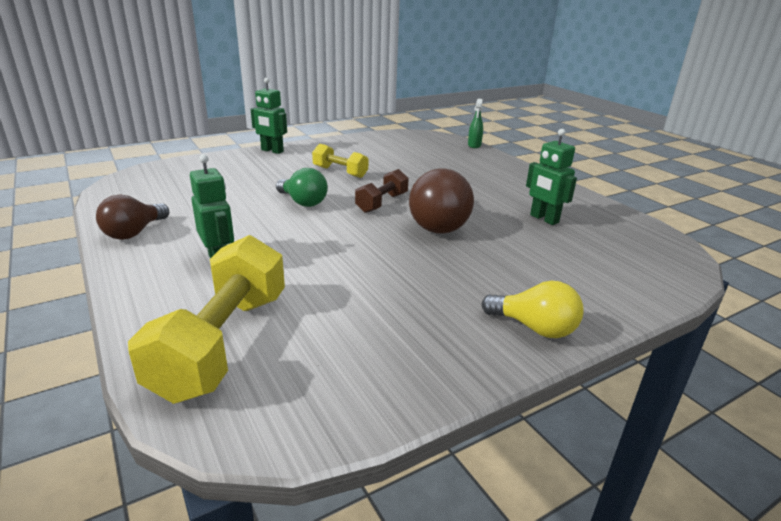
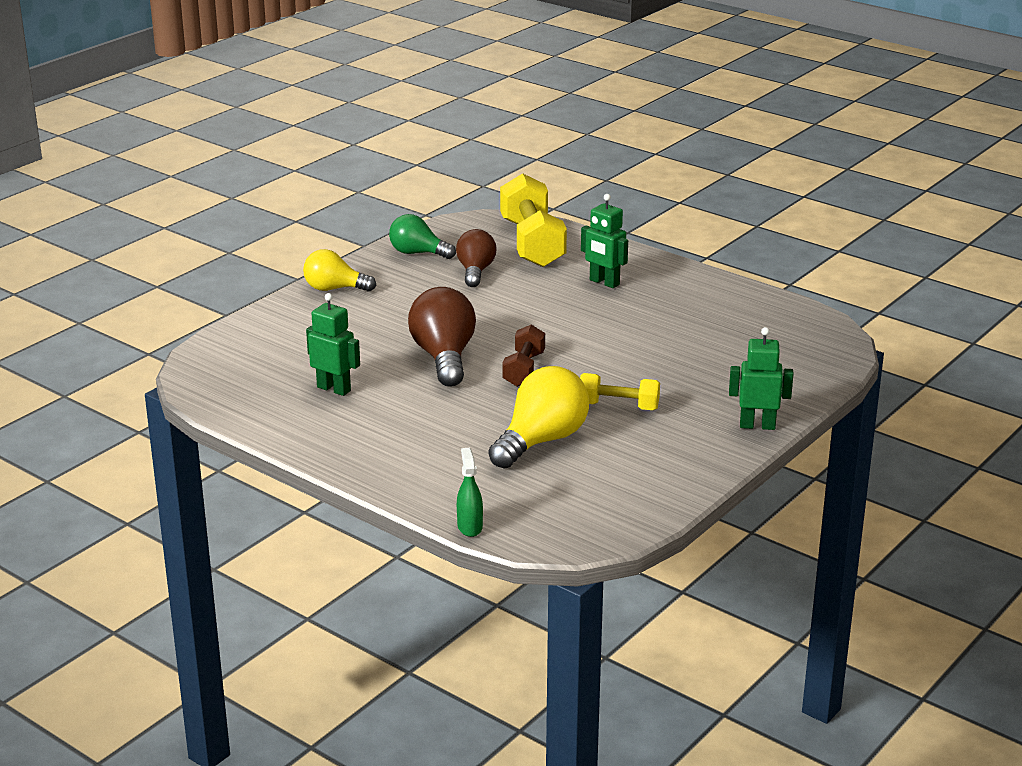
camera: 160 degrees right, 0 degrees up
brown light bulb [96,194,169,240] -> brown light bulb moved to [456,229,496,287]
green light bulb [276,168,328,207] -> green light bulb moved to [389,214,456,259]
none -> yellow light bulb [488,366,589,469]

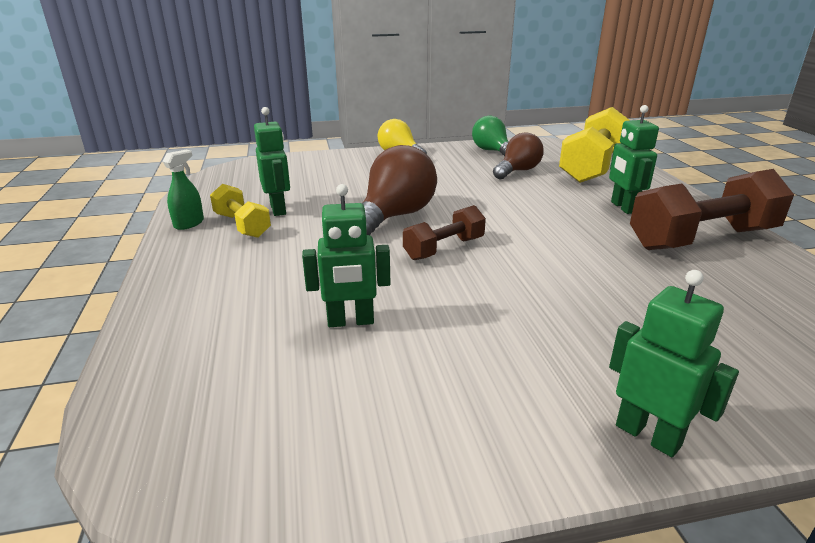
camera: 40 degrees right, 0 degrees up
green spray bottle [457,448,483,537] -> green spray bottle moved to [163,150,204,230]
yellow light bulb [488,366,589,469] -> green robot [302,184,391,327]
yellow dumbbell [580,373,660,410] -> yellow dumbbell moved to [210,184,271,238]
none -> brown dumbbell [630,169,794,250]

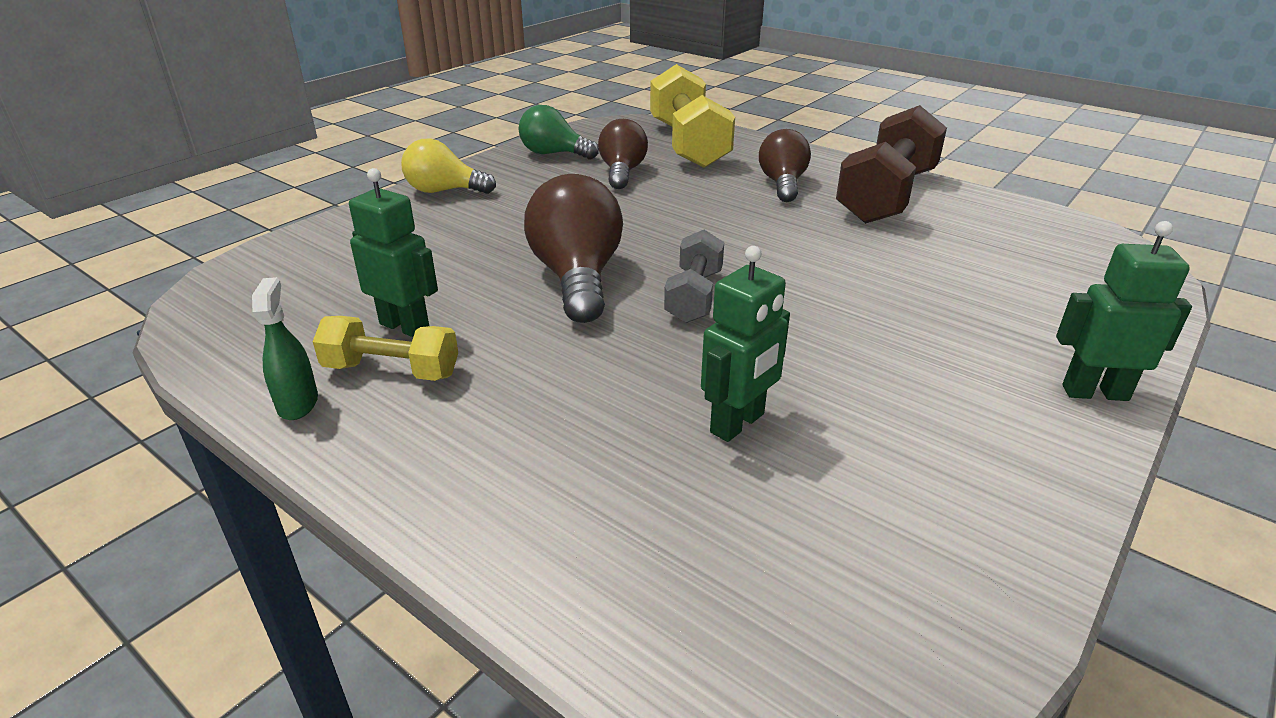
camera: 40 degrees left, 5 degrees up
brown dumbbell [403,205,486,260] -> grey dumbbell [664,230,724,323]
green robot [609,105,659,214] -> brown light bulb [759,129,811,202]

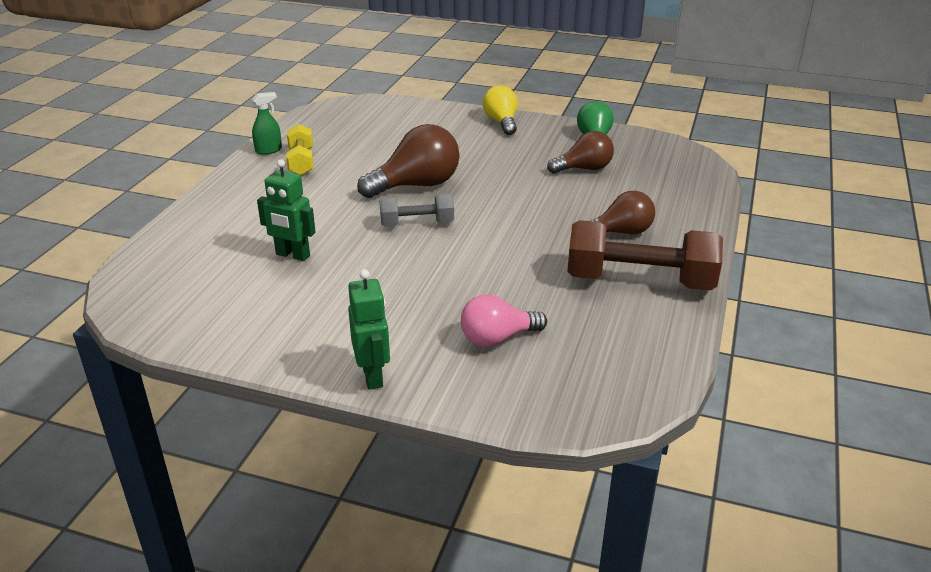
camera: 70 degrees right, 0 degrees up
green robot [349,168,438,337] -> none
yellow dumbbell [650,64,735,168] -> none
none -> pink light bulb [461,295,547,347]

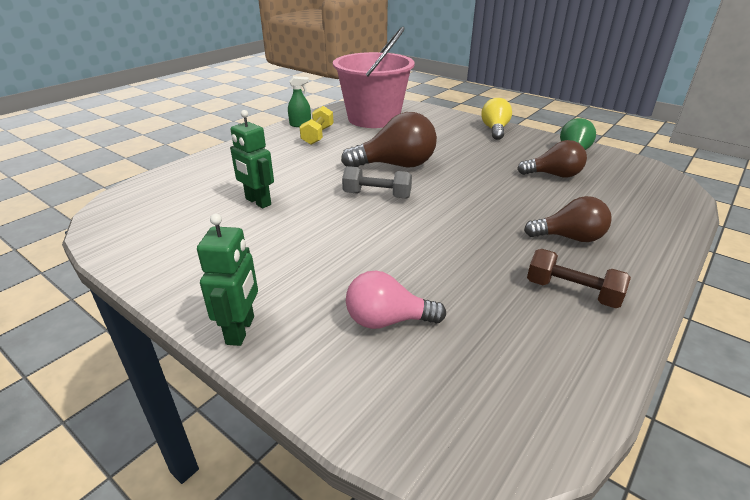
camera: 20 degrees right, 0 degrees up
brown dumbbell [567,220,723,291] -> brown dumbbell [527,249,631,308], size x0.55
none -> pink bucket [333,26,415,128]

